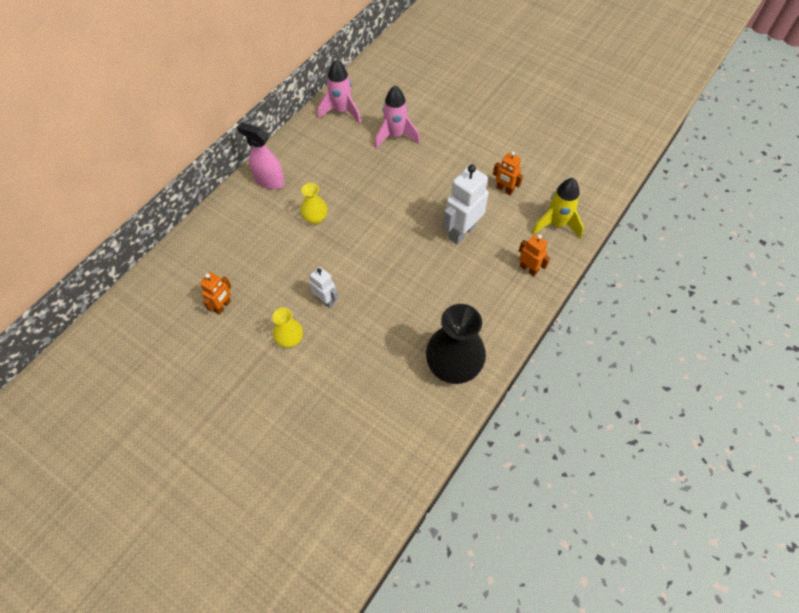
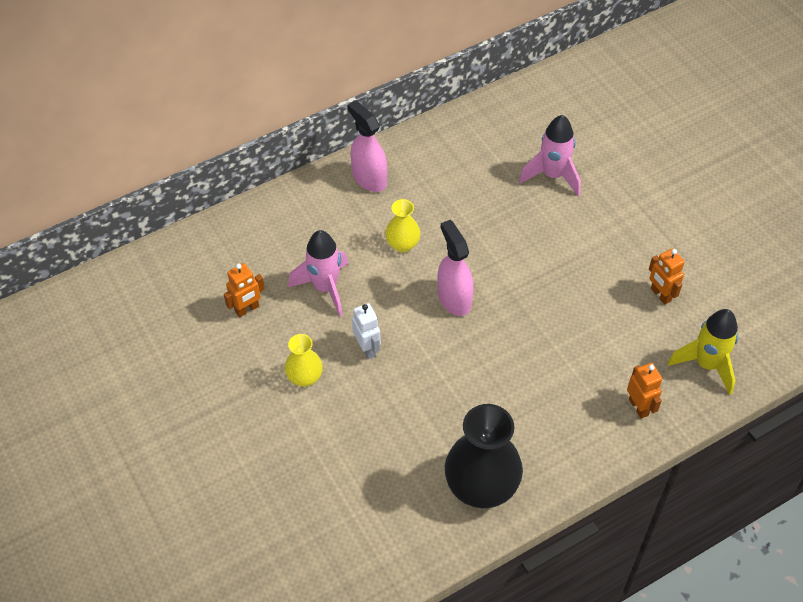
camera: 25 degrees right, 5 degrees down
pink rocket [318,60,361,124] -> pink rocket moved to [288,230,348,317]
white robot [443,164,489,244] -> none
none -> pink spray bottle [438,220,474,316]

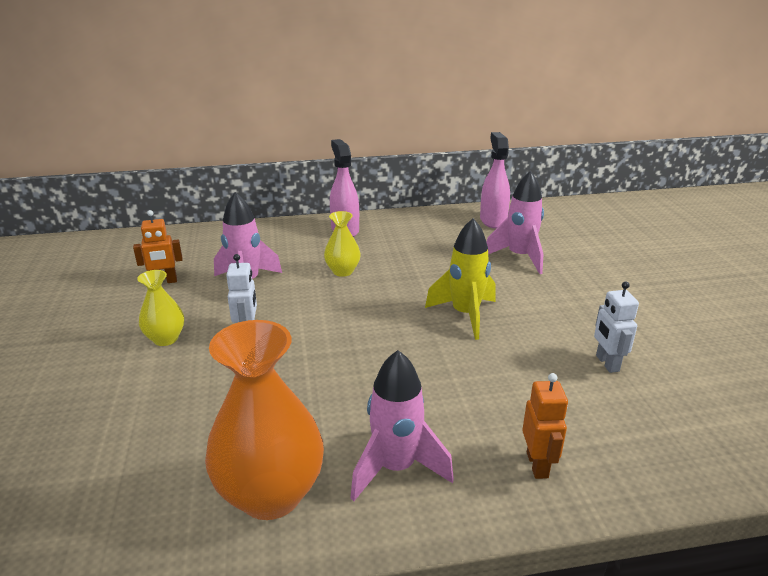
camera: 20 degrees right, 25 degrees down
pink spray bottle [438,220,474,316] -> pink spray bottle moved to [480,132,510,229]
black vase [445,404,523,508] -> orange vase [205,320,324,520]
orange robot [649,248,685,305] -> white robot [594,282,639,373]
yellow rocket [667,309,738,395] -> yellow rocket moved to [425,218,496,340]
none -> pink rocket [350,350,454,501]

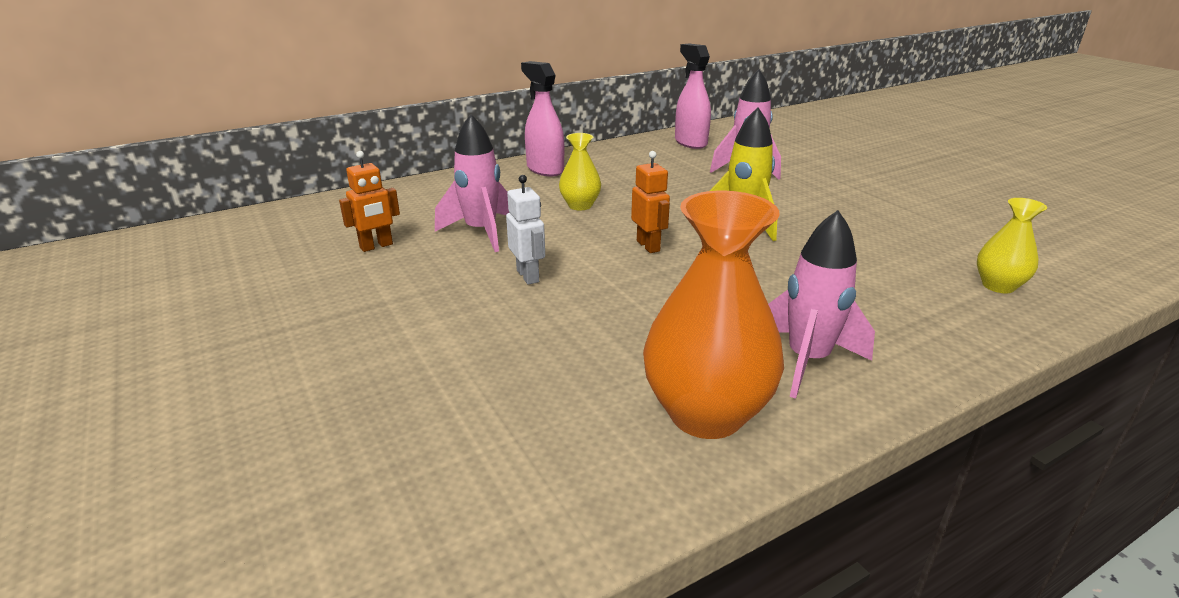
camera: 20 degrees left, 0 degrees up
yellow vase [137,270,184,346] -> yellow vase moved to [977,198,1047,293]
orange robot [522,373,568,479] -> orange robot moved to [631,151,670,253]
white robot [594,282,639,373] -> none

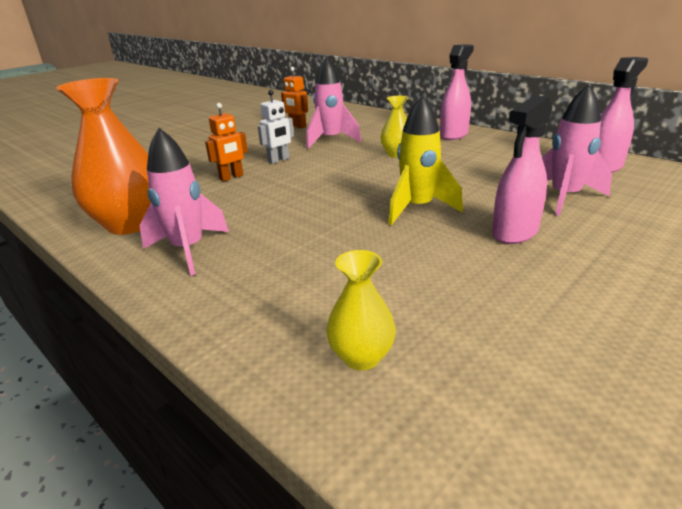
camera: 75 degrees right, 0 degrees up
orange robot [631,151,670,253] -> orange robot moved to [205,103,248,182]
none -> pink spray bottle [492,95,553,244]

